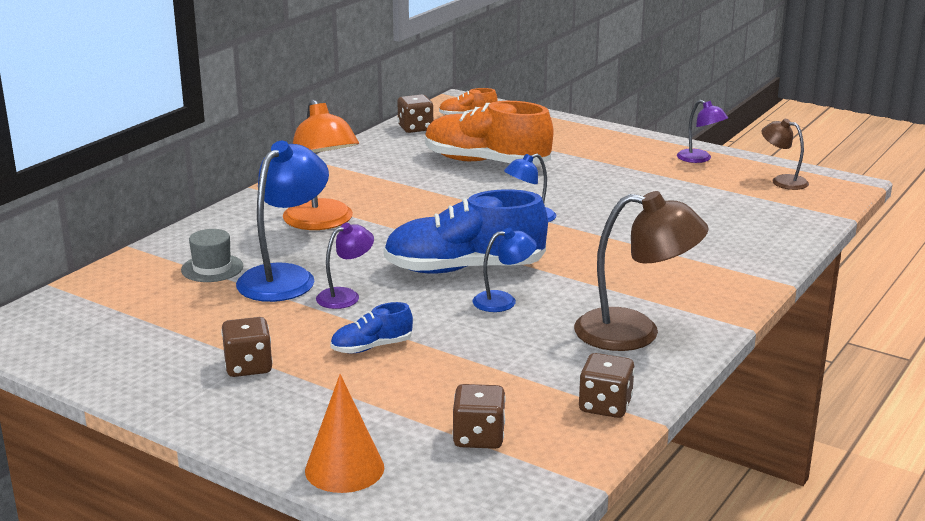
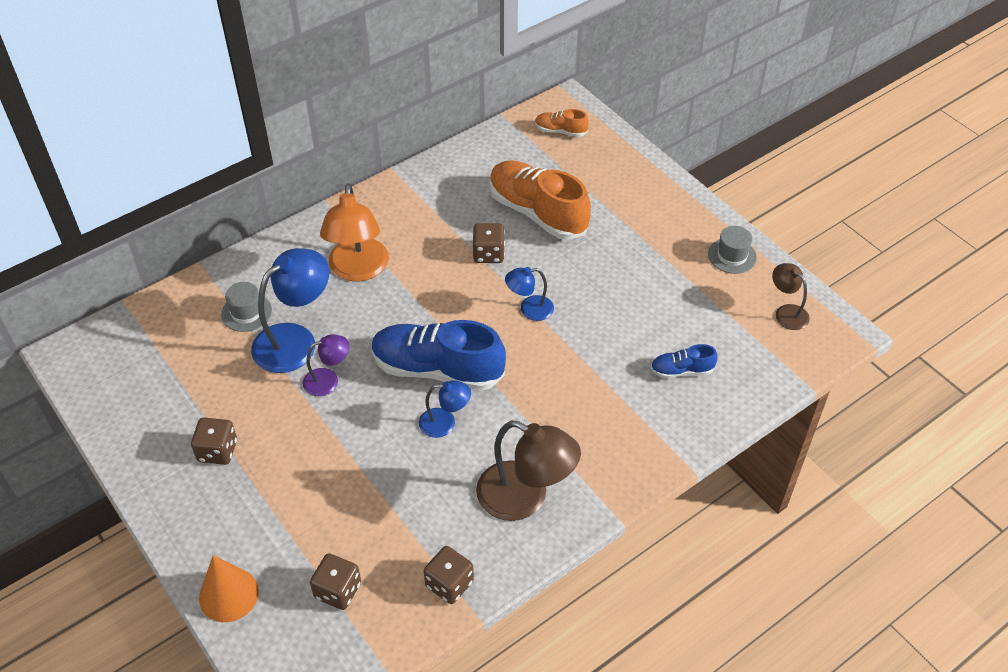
camera: 20 degrees right, 25 degrees up
blue shoe [330,302,413,354] -> blue shoe moved to [651,344,718,378]
brown dice [397,94,433,133] -> brown dice moved to [472,223,505,263]
purple lamp [677,100,728,163] -> grey hat [708,226,757,274]

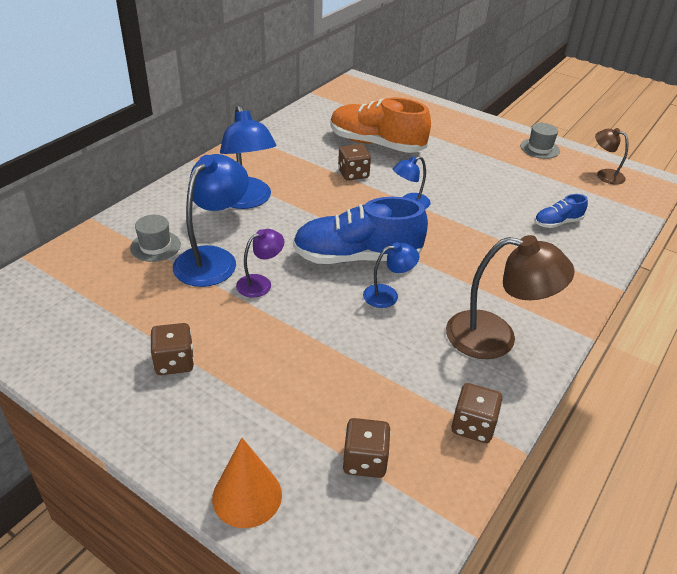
camera: 20 degrees left, 10 degrees down
orange lamp [320,183,389,281] -> blue lamp [220,105,276,209]
orange shoe [535,109,589,137] -> none

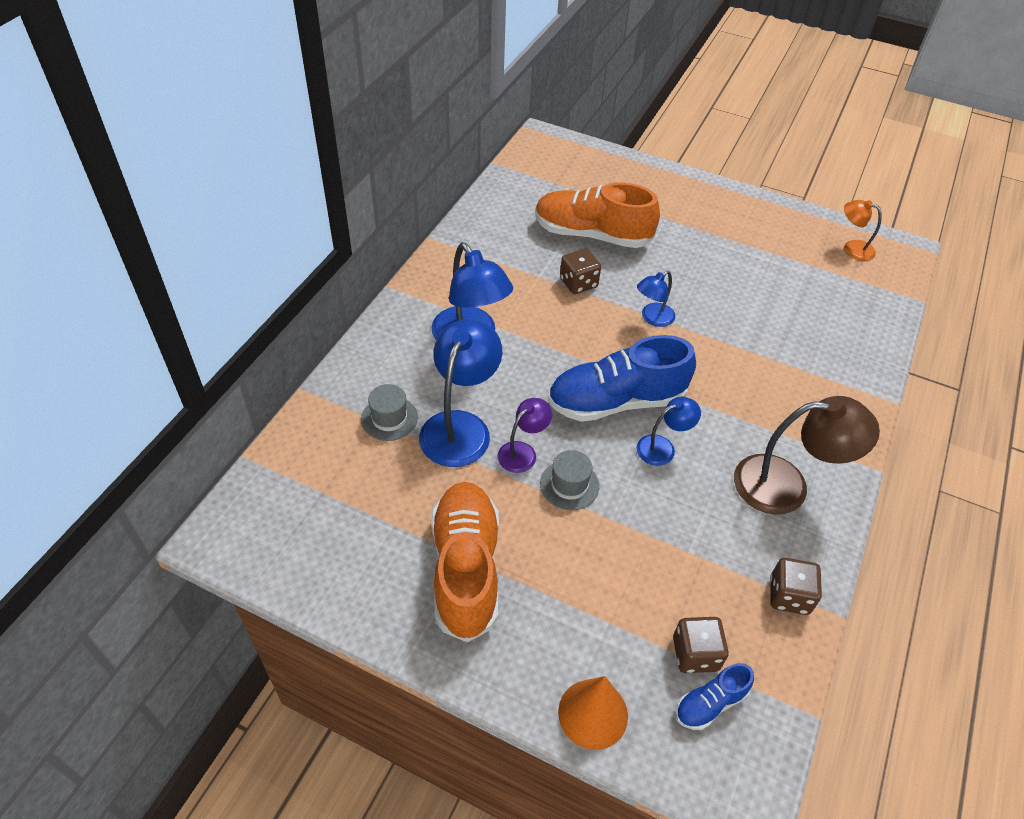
camera: 10 degrees left, 10 degrees up
brown dice [150,323,194,375] -> orange shoe [431,482,499,643]
grey hat [520,123,560,159] -> grey hat moved to [540,450,599,510]
blue shoe [534,194,588,228] -> blue shoe moved to [676,663,754,730]
brown lamp [595,128,628,184] -> orange lamp [844,200,882,261]

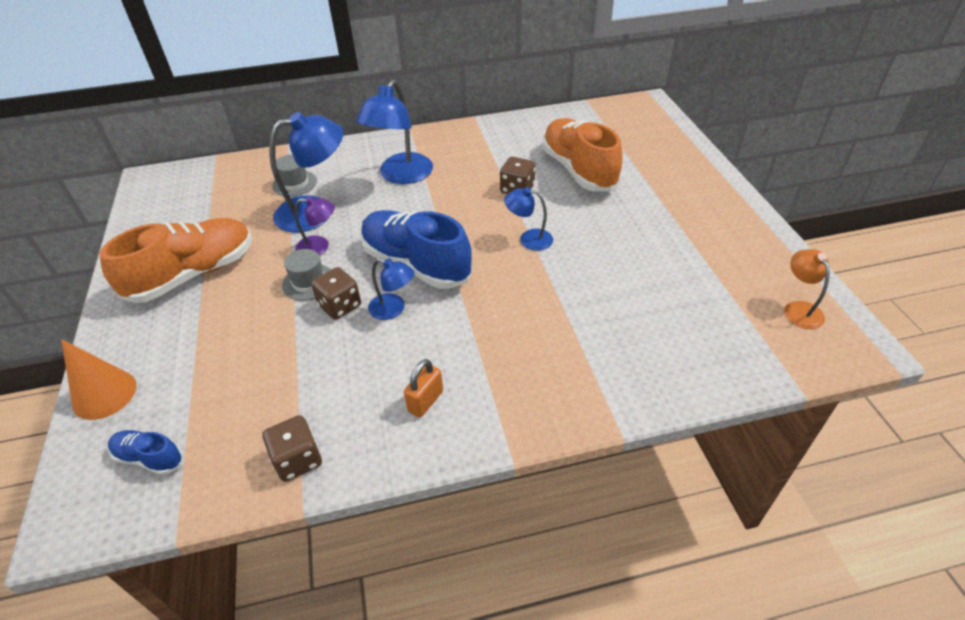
camera: 55 degrees right, 5 degrees down
brown dice [673,617,729,673] -> brown dice moved to [311,267,361,320]
brown lamp [734,396,880,515] -> orange padlock [404,359,443,418]

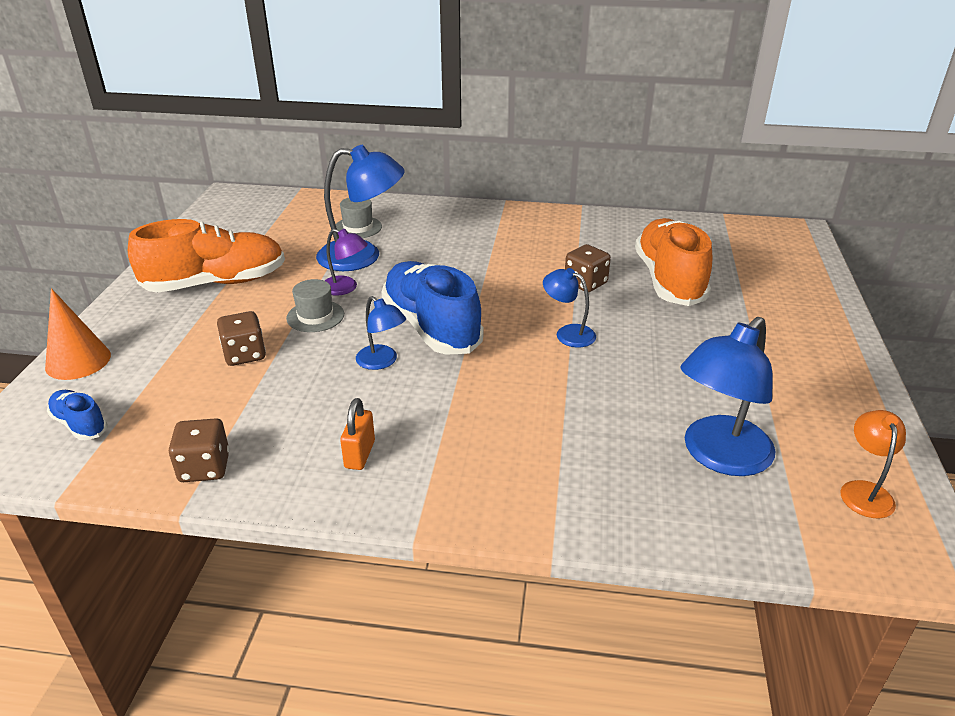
camera: 20 degrees right, 10 degrees down
brown dice [311,267,361,320] -> brown dice moved to [217,311,266,366]
blue lamp [356,80,433,184] -> blue lamp moved to [680,317,775,476]
orange padlock [404,359,443,418] -> orange padlock turned 45 degrees counterclockwise [340,398,375,470]

